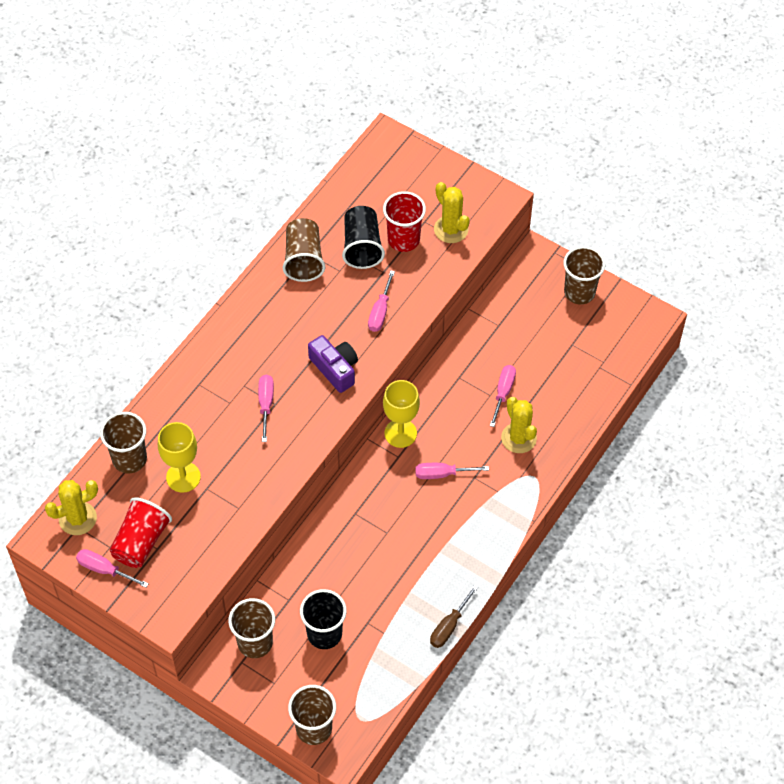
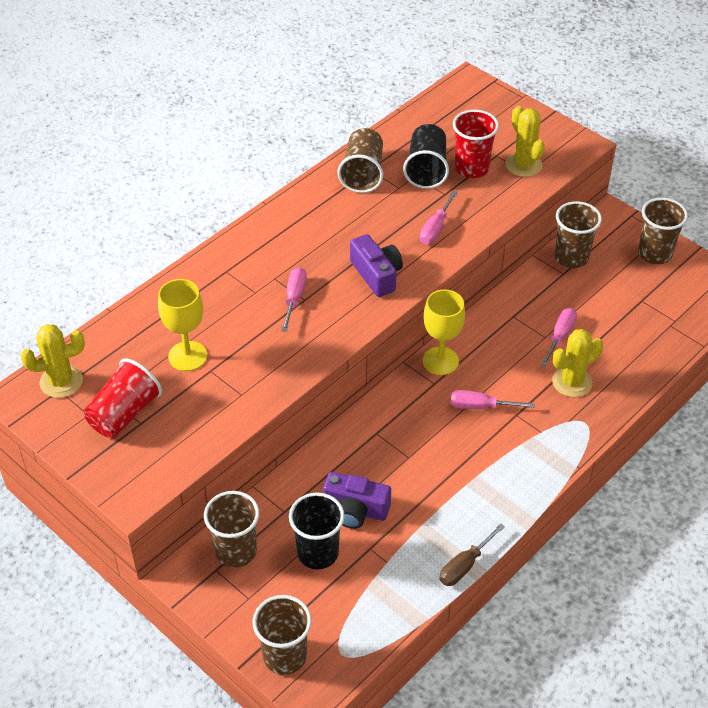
camera: 10 degrees right, 10 degrees down
pink screwdriver [76,549,149,588] -> none
brown cup [100,412,147,473] -> brown cup moved to [555,201,602,268]
yellow cactus [501,397,537,453] -> yellow cactus turned 75 degrees clockwise [552,329,603,397]
none -> purple camera [323,472,391,529]

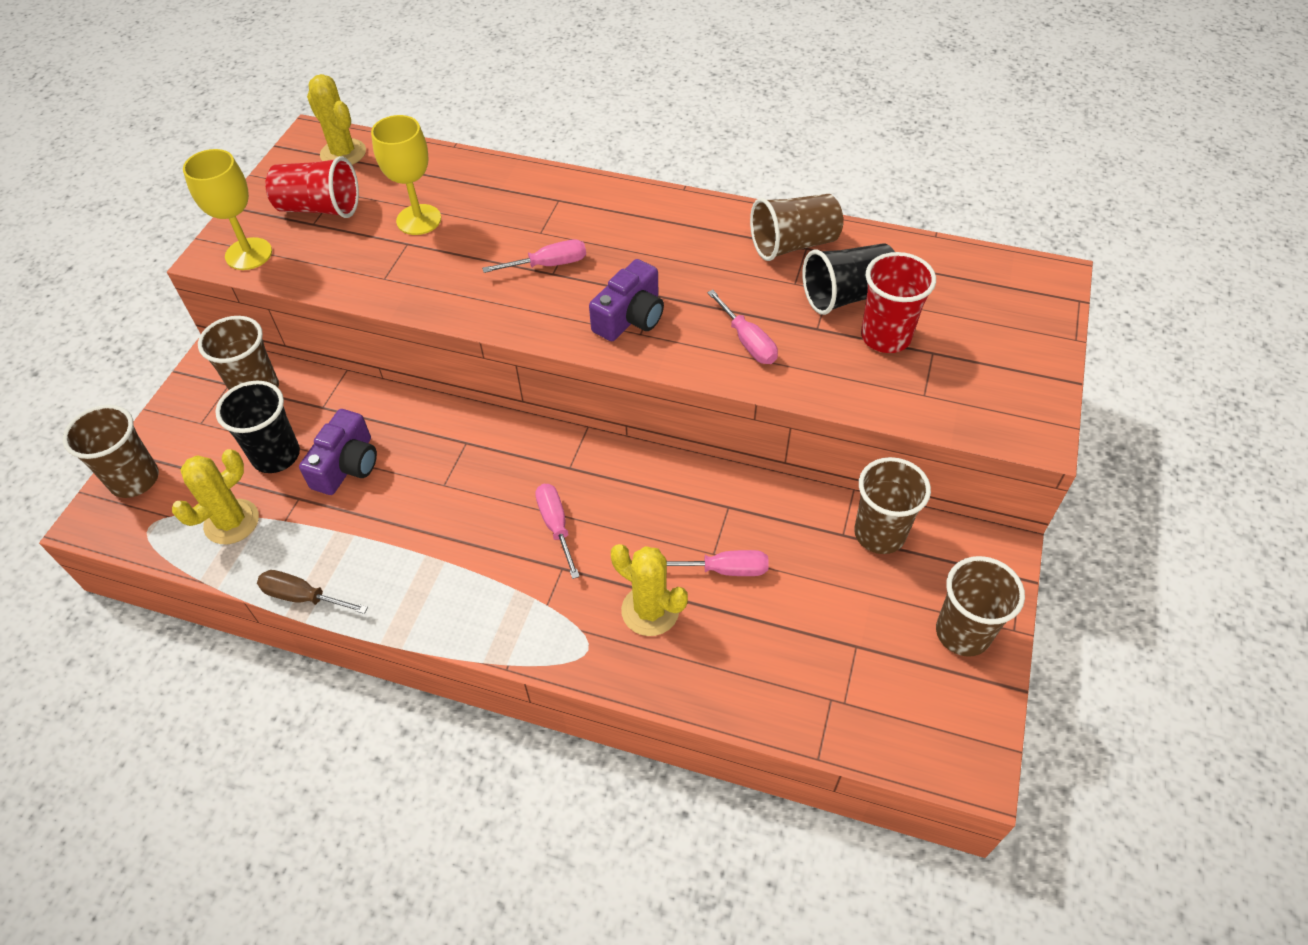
camera: 65 degrees right, 5 degrees up
purple camera [323,472,391,529] -> purple camera turned 150 degrees counterclockwise [299,409,377,495]
pink screwdriver [420,191,458,245] -> pink screwdriver turned 120 degrees counterclockwise [707,290,778,364]
yellow goblet [423,289,465,375] -> yellow goblet moved to [183,149,272,270]
yellow cactus [505,106,545,177] -> yellow cactus moved to [172,449,259,544]

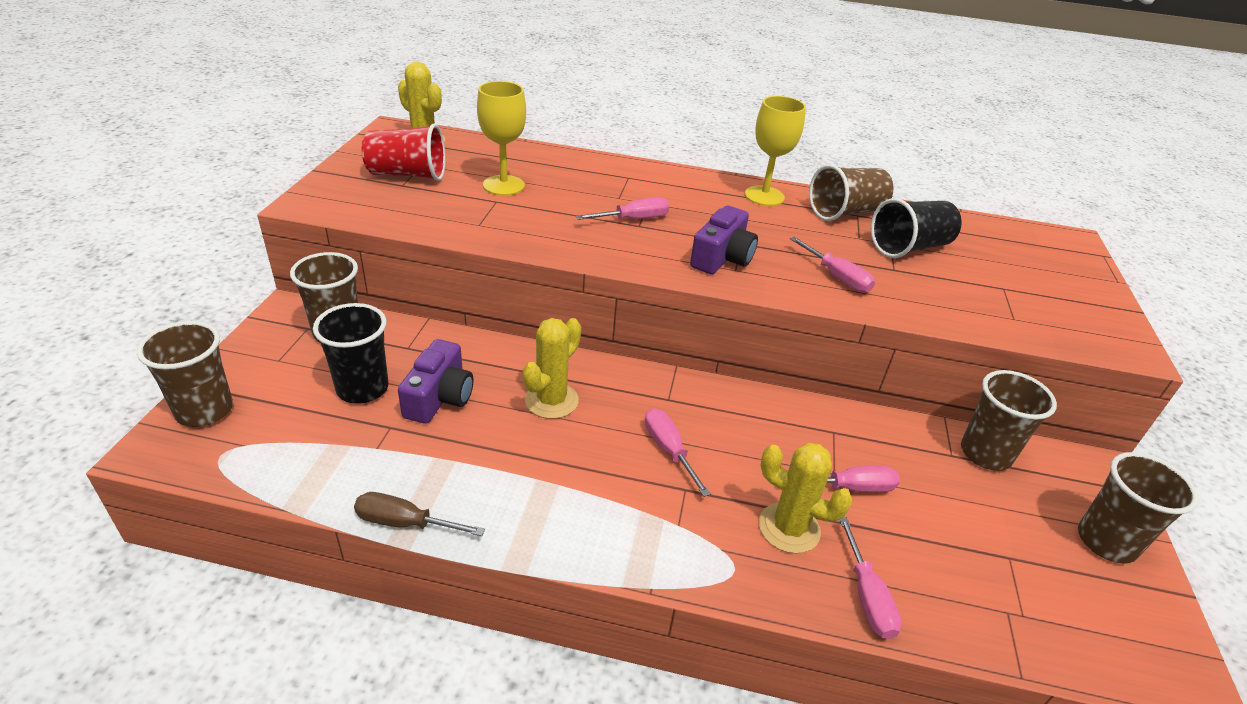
camera: 10 degrees left, 15 degrees down
yellow cactus [172,449,259,544] -> yellow cactus moved to [523,318,581,419]
yellow goblet [183,149,272,270] -> yellow goblet moved to [745,96,806,206]
red cup [861,252,936,353] -> none
none -> pink screwdriver [840,517,902,639]

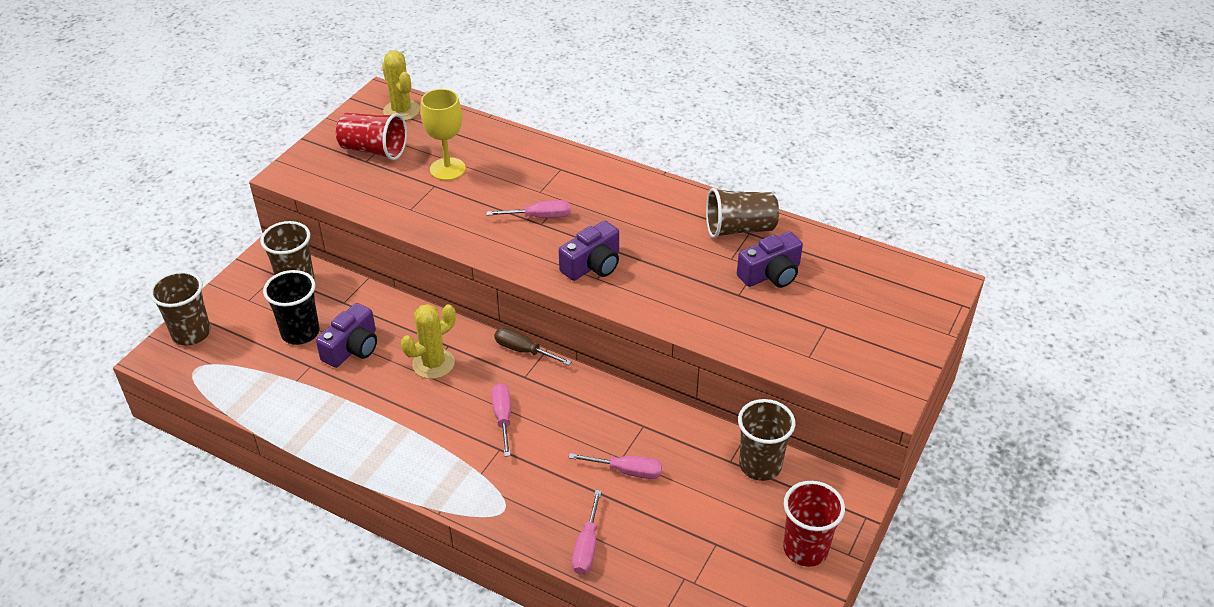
camera: 20 degrees right, 5 degrees up
brown screwdriver [354,492,485,536] -> brown screwdriver moved to [494,327,572,365]
yellow goblet [745,96,806,206] -> none
yellow cactus [759,443,853,554] -> none
pink screwdriver [790,237,875,293] -> none
black cup [871,198,962,258] -> purple camera [737,232,803,288]
brown cup [1078,452,1199,564] -> red cup [783,481,845,567]

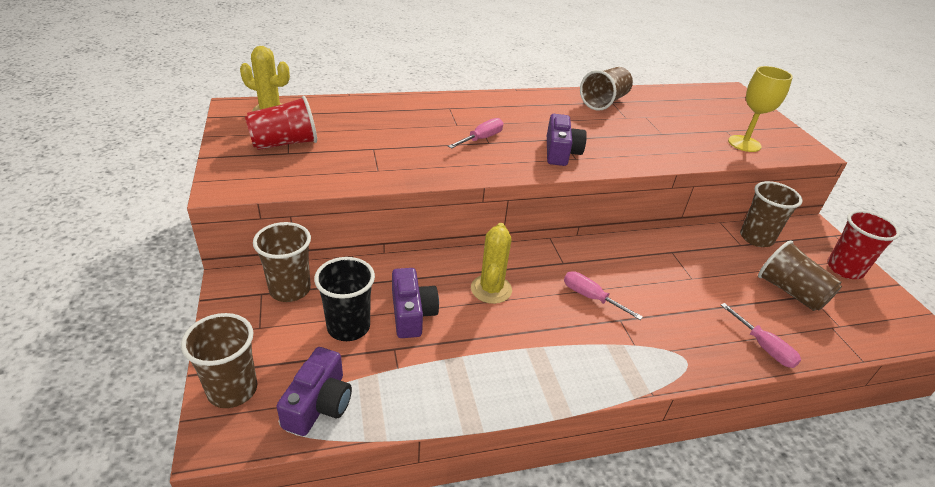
camera: 45 degrees left, 5 degrees down
yellow goblet [421,89,466,181] -> yellow goblet moved to [728,66,793,152]
brown screwdriver [494,327,572,365] -> none
pink screwdriver [569,453,662,479] -> none
purple camera [737,232,803,288] -> purple camera moved to [276,347,352,436]
none -> brown cup [758,240,842,311]

